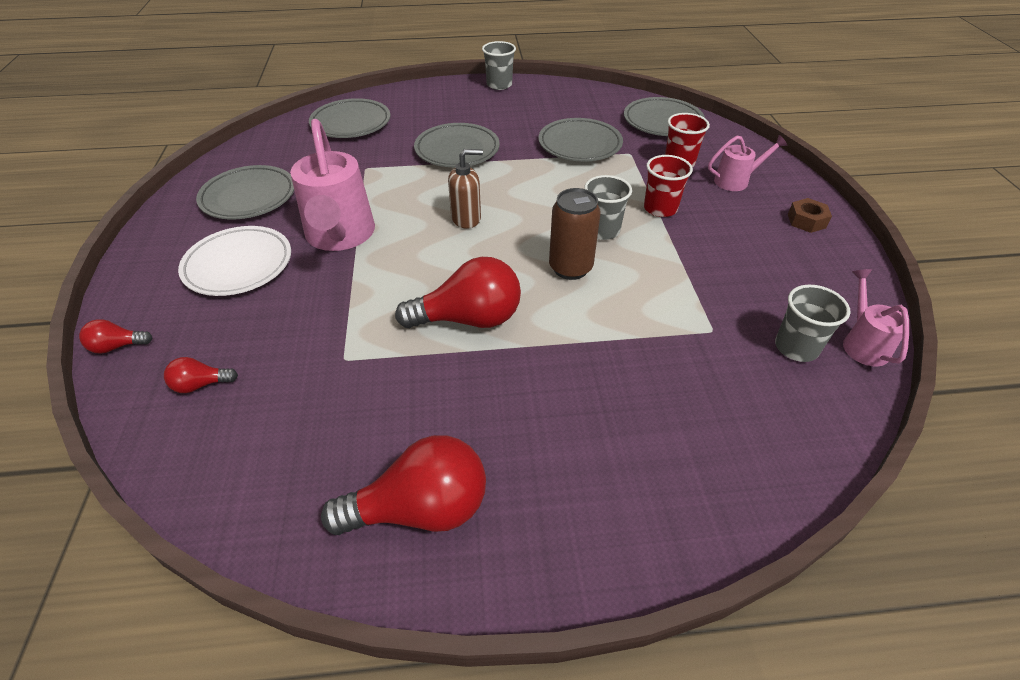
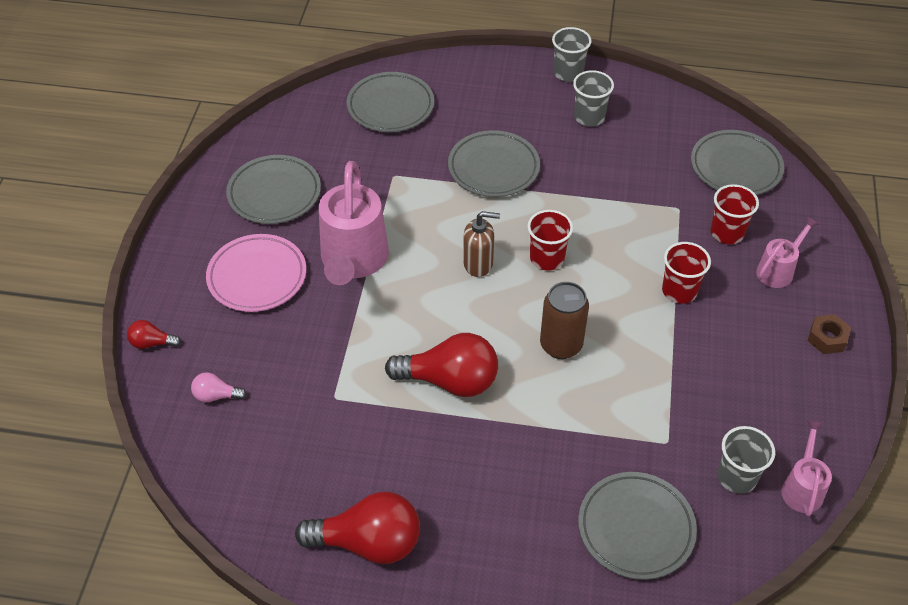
camera: 15 degrees right, 5 degrees up
red light bulb [164,357,238,393] -> pink light bulb [191,372,247,402]
white plate [178,226,291,296] -> pink plate [206,234,306,312]
grey plate [538,118,623,161] -> grey plate moved to [578,472,697,580]
grey cup [584,175,632,240] -> grey cup moved to [573,70,614,126]
pink watering can [708,135,787,191] -> pink watering can turned 45 degrees counterclockwise [756,216,819,288]
none -> red cup [527,210,573,271]

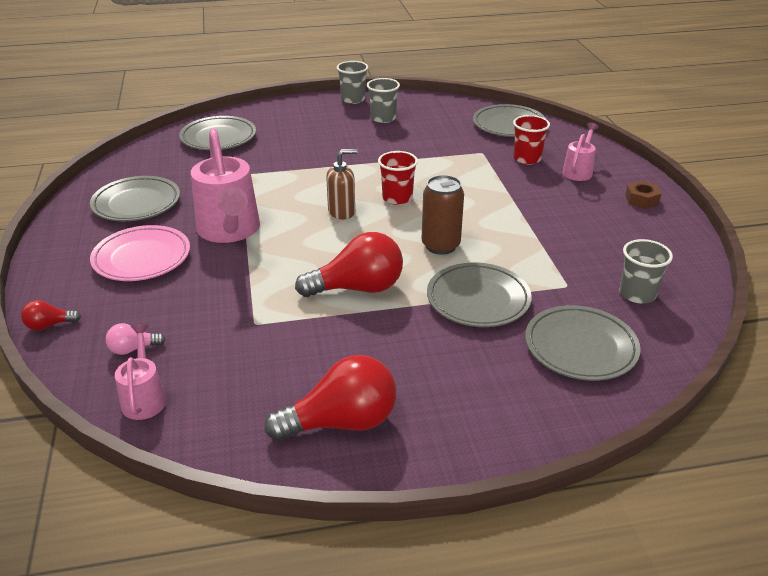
camera: 20 degrees left, 15 degrees down
grey plate [448,130,540,197] -> grey plate moved to [427,263,532,327]
red cup [662,242,711,304] -> none
pink watering can [781,420,832,517] -> pink watering can moved to [115,324,166,420]

